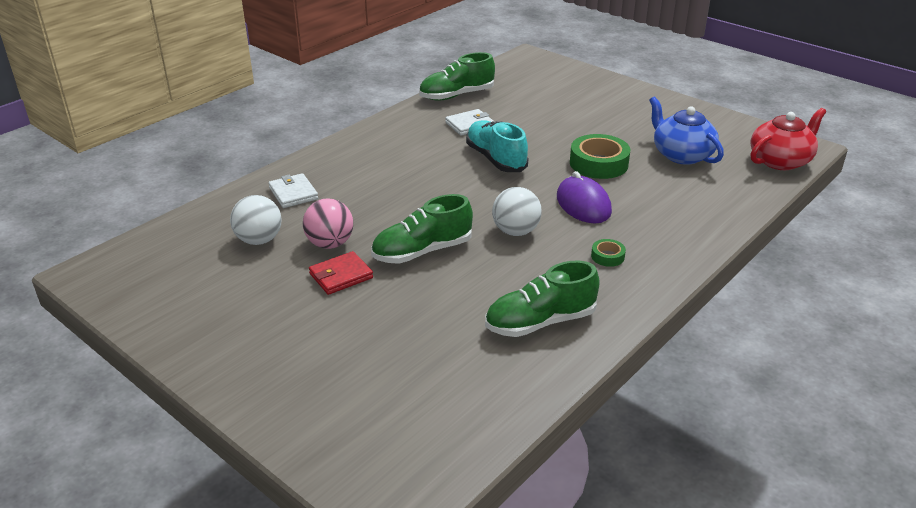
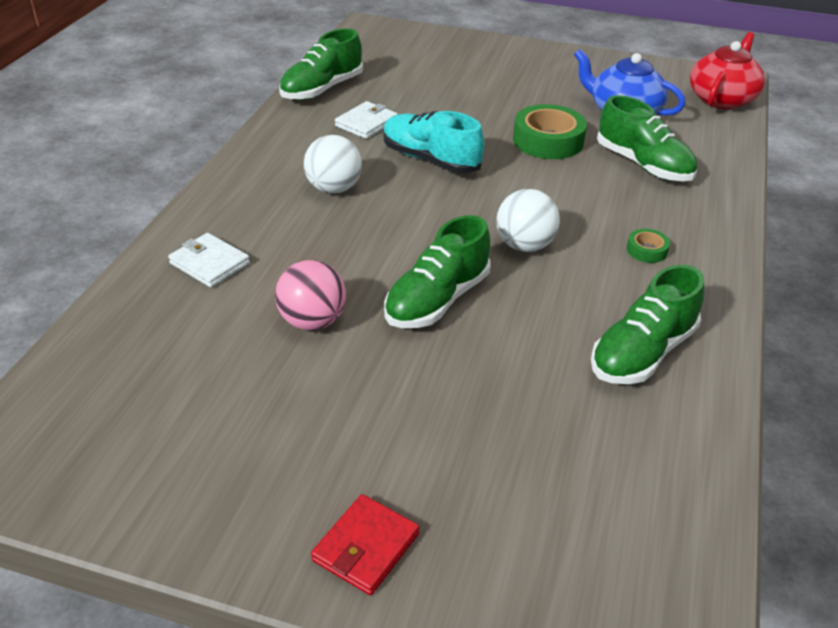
camera: 25 degrees left, 5 degrees up
white ball [230,195,282,245] -> white ball moved to [304,135,362,193]
red wallet [309,251,373,295] -> red wallet moved to [311,494,420,595]
purple mouse [557,171,612,223] -> none
none -> green shoe [597,95,697,181]

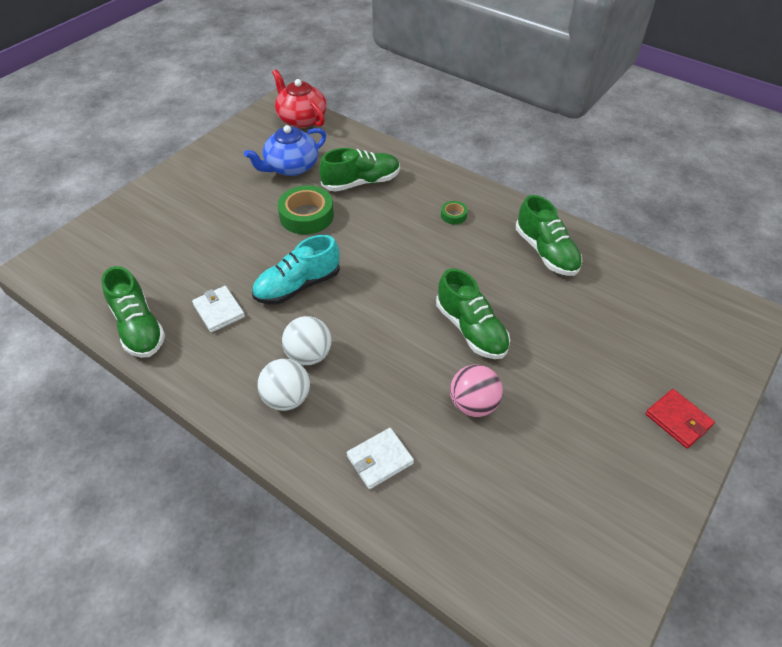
camera: 70 degrees left, 10 degrees up
white ball [497,189,560,252] -> white ball moved to [257,359,310,411]

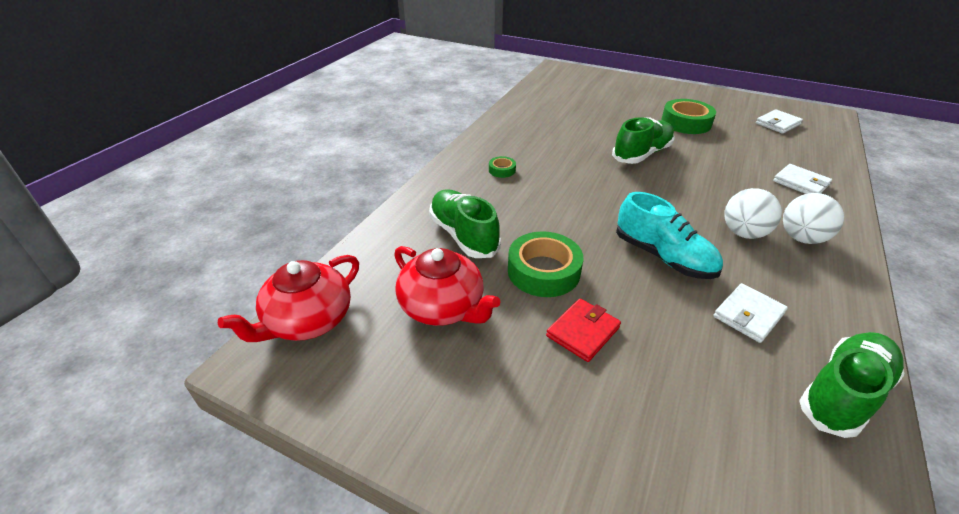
camera: 100 degrees left, 10 degrees down
blue teapot [244,125,326,176] -> red teapot [394,246,500,326]
pink ball [450,365,503,417] -> none
green shoe [516,195,582,276] -> none
red wallet [646,389,715,448] -> red wallet moved to [546,298,621,362]
none -> green tape [661,99,716,134]
none -> white wallet [756,109,803,134]

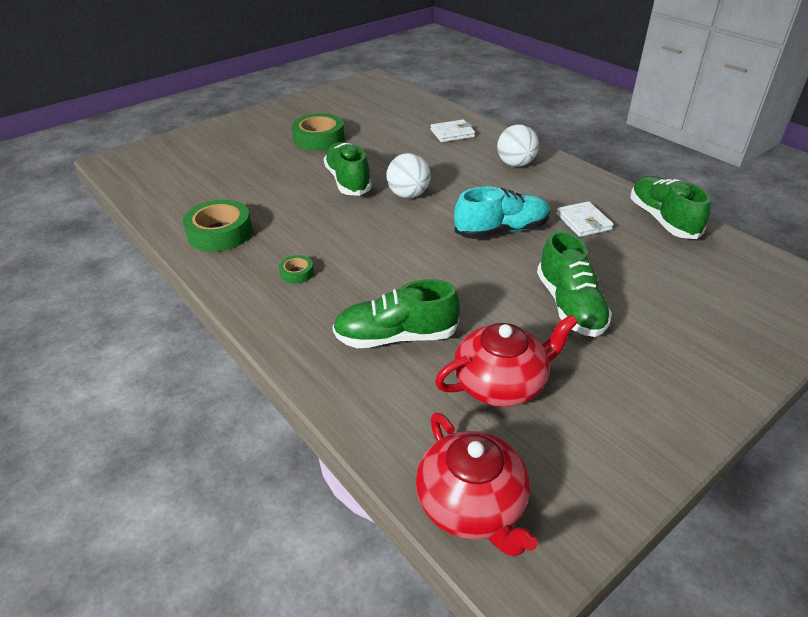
camera: 65 degrees left, 0 degrees up
green tape [508,231,583,297] -> green tape moved to [183,200,252,252]
red wallet [546,298,621,362] -> green shoe [537,231,612,337]
white ball [724,188,782,239] -> white ball moved to [386,153,431,198]
white wallet [756,109,803,134] -> none

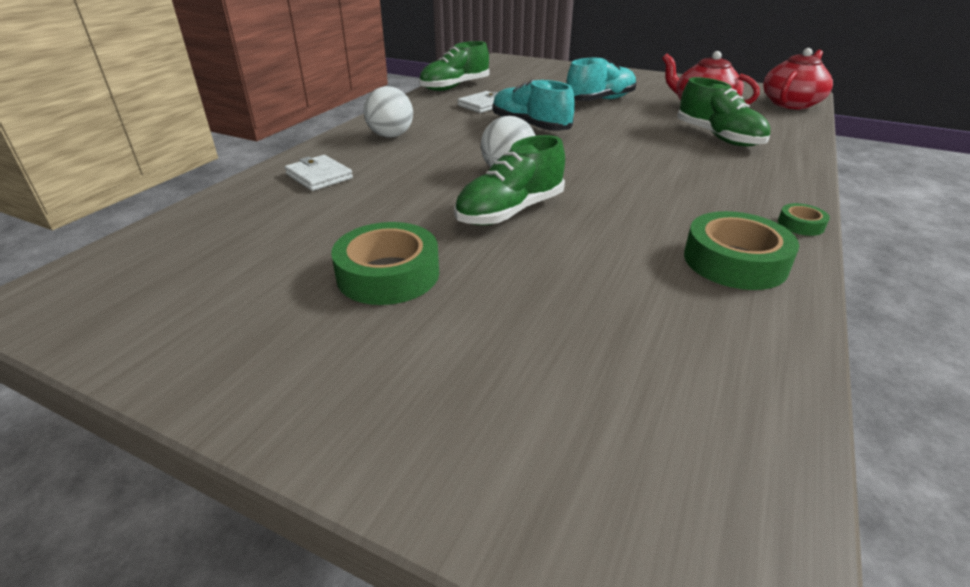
camera: 115 degrees left, 5 degrees down
green tape [279,255,314,284] -> green tape moved to [778,203,830,236]
green shoe [537,231,612,337] -> turquoise shoe [567,58,636,101]

